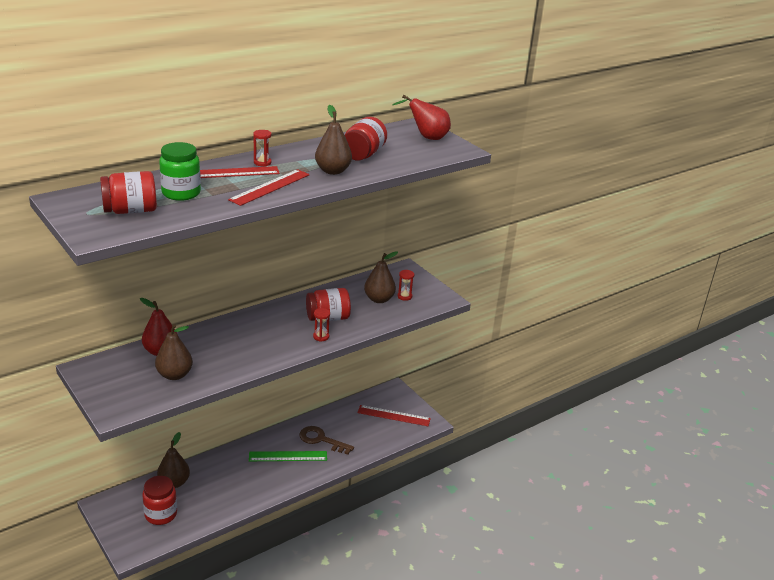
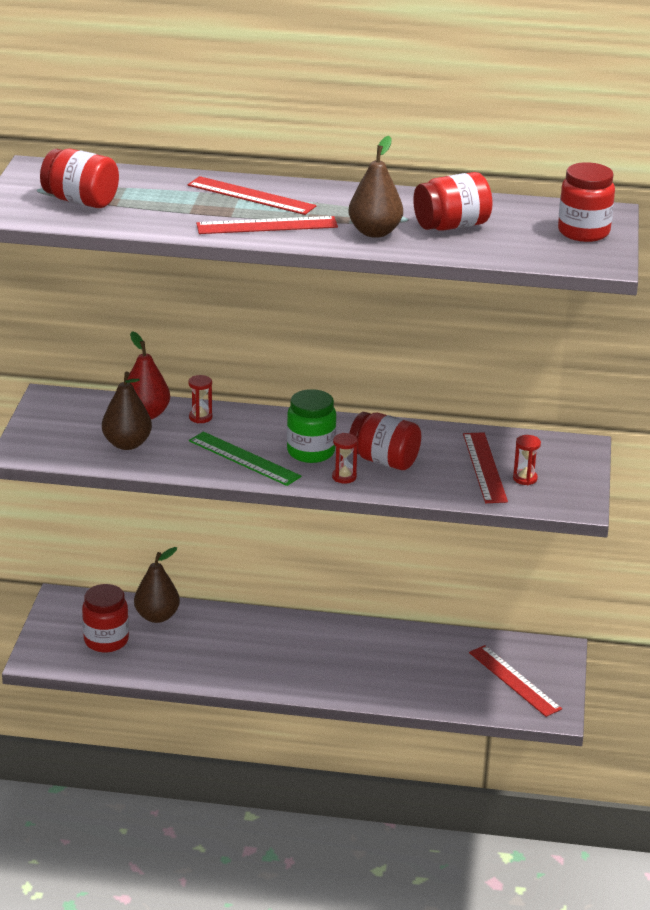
camera: 45 degrees right, 0 degrees up
green jar [159,142,201,201] -> green jar moved to [287,389,336,463]
green ruler [249,451,327,461] -> green ruler moved to [189,431,301,486]
red hourglass [253,130,271,166] -> red hourglass moved to [188,375,212,423]
brown key [299,426,354,455] -> none
brown pear [364,251,398,303] -> red ruler [463,432,508,503]
red pear [393,95,451,140] -> red jar [558,162,615,242]

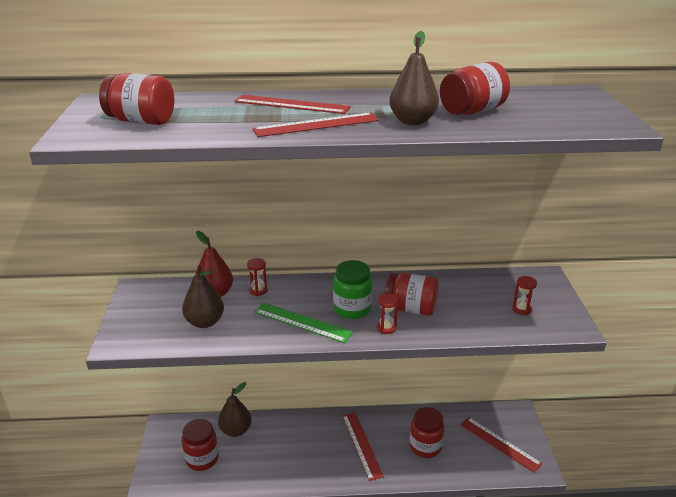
camera: 10 degrees left, 0 degrees up
red ruler [463,432,508,503] -> red ruler moved to [342,413,384,481]
red jar [558,162,615,242] -> red jar moved to [409,407,444,458]

